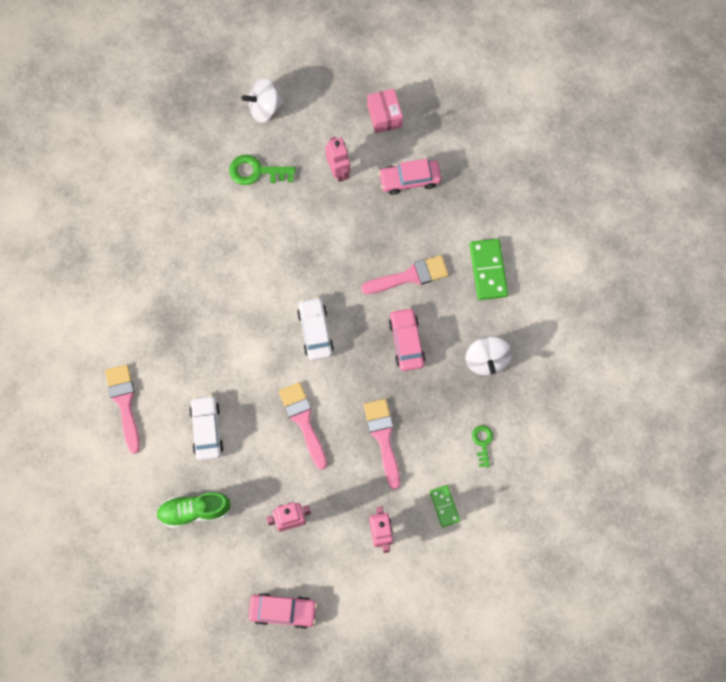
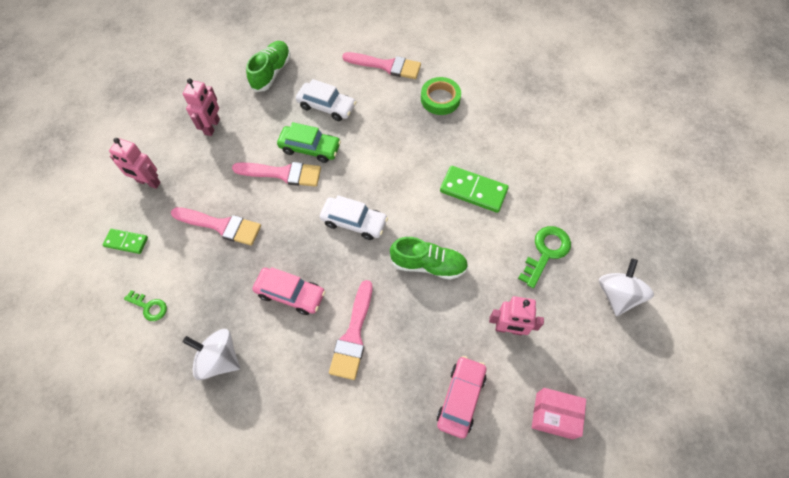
camera: 120 degrees right, 10 degrees down
pink car [248,593,317,629] -> none
green domino [469,239,508,300] -> green domino moved to [440,166,509,213]
none -> green car [277,122,341,163]
none -> green shoe [390,237,468,280]
none -> green tape [421,77,461,115]

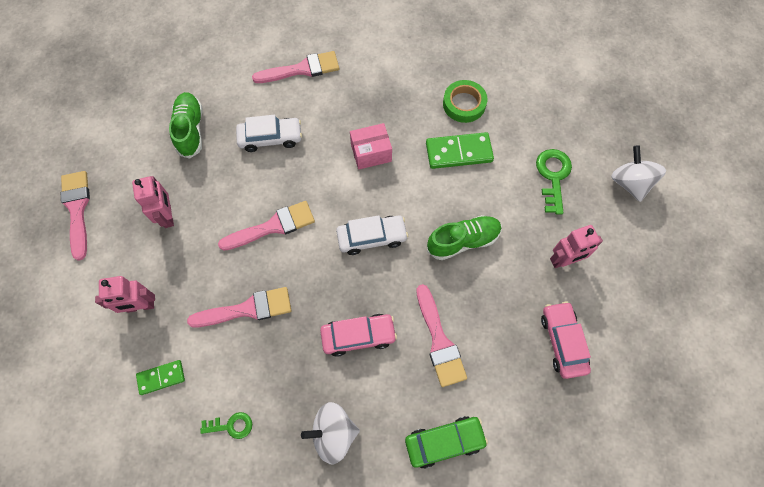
camera: 30 degrees left, 5 degrees up
green car [277,122,341,163] -> green car moved to [405,416,488,469]
green tape [421,77,461,115] -> green tape moved to [443,80,487,123]
pink box [532,388,586,440] -> pink box moved to [350,123,392,170]
none -> pink brush [61,171,90,261]

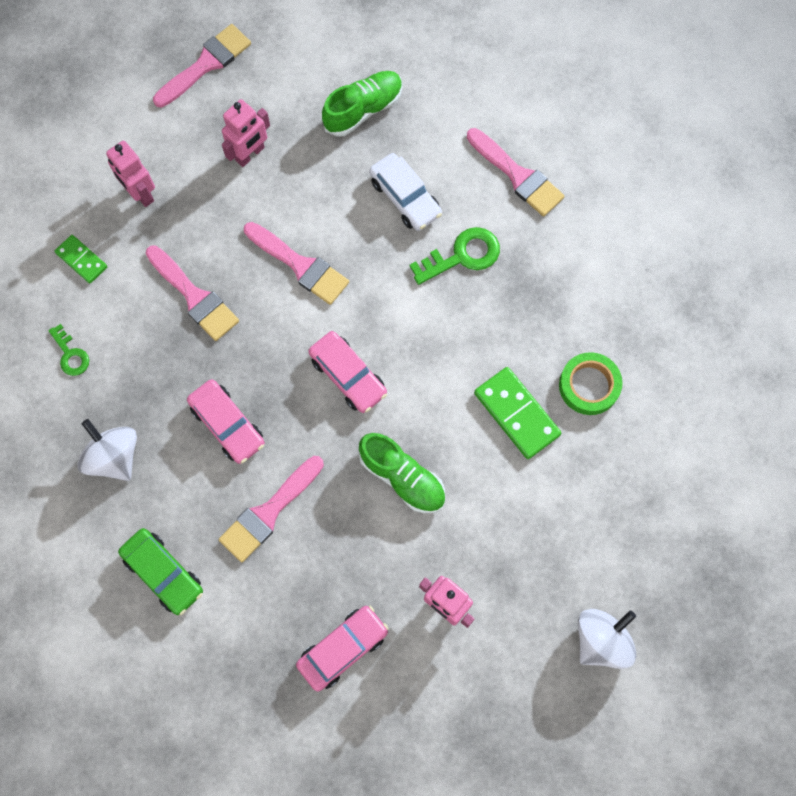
camera: 60 degrees right, 5 degrees up
white car [336,215,408,255] -> pink car [308,331,387,413]
pink box [350,123,392,170] -> none
green key [536,149,572,214] -> green key moved to [410,227,500,285]

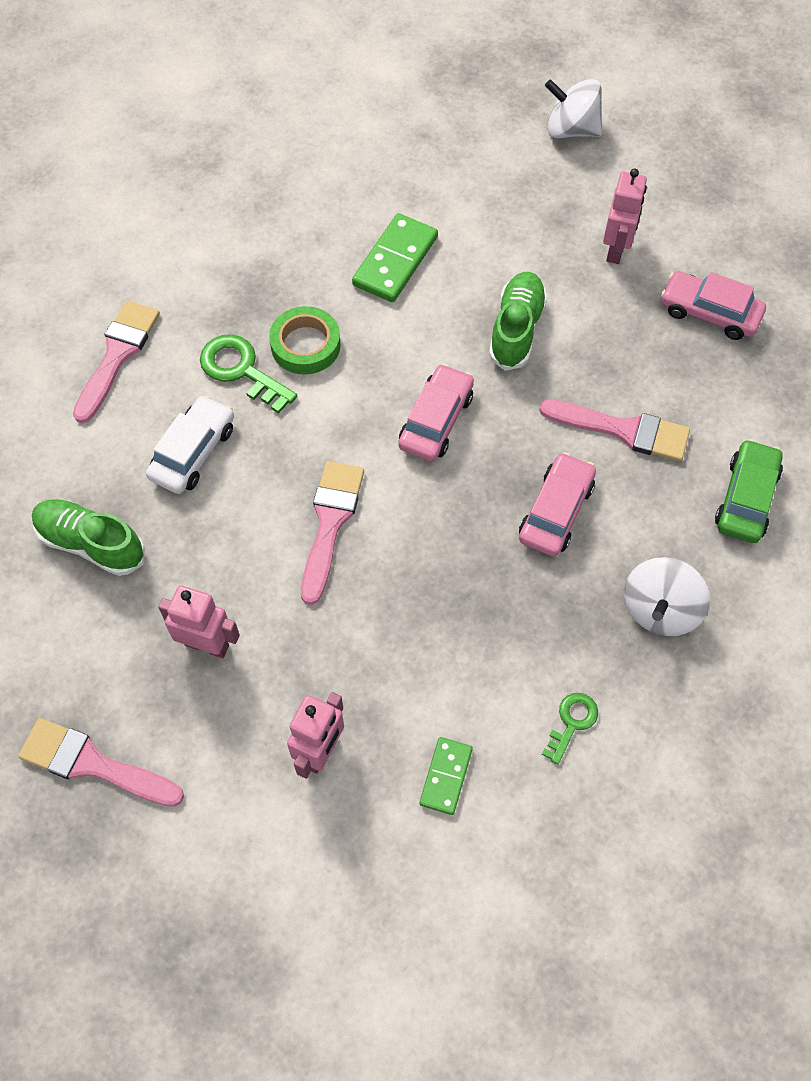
camera: 115 degrees left, 10 degrees down
pink brush [145,245,239,341] -> none
green tape [559,352,623,415] -> green tape moved to [269,306,341,375]

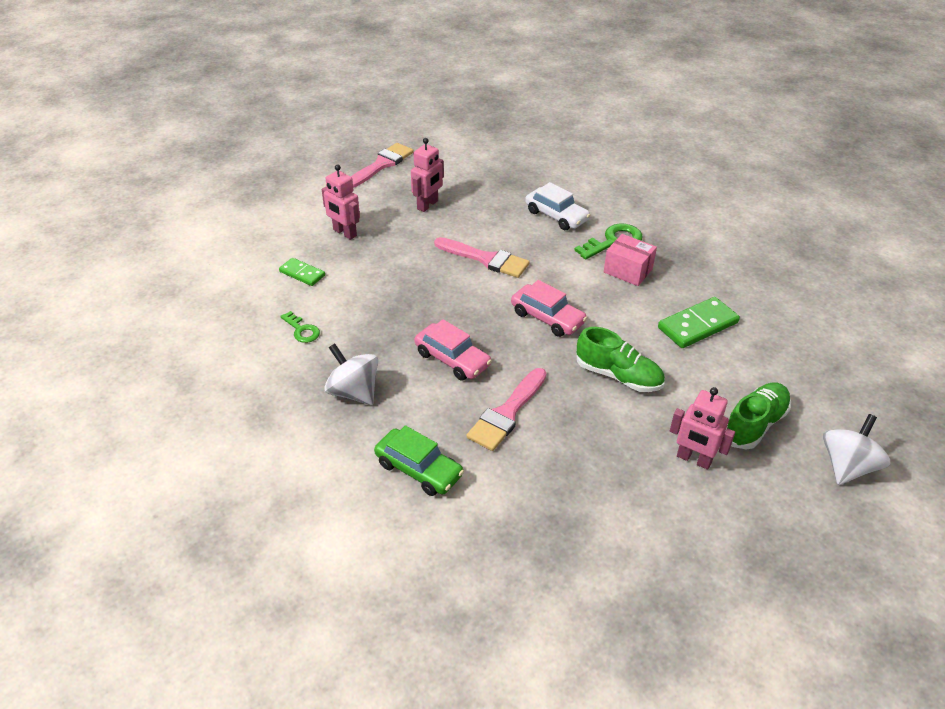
camera: 105 degrees right, 20 degrees down
green shoe [32,499,145,576] -> green shoe moved to [726,383,791,450]
pink brush [73,300,160,423] -> none
green tape [269,306,341,375] -> pink box [604,234,657,286]
green domino [352,213,438,302] -> green domino turned 75 degrees counterclockwise [658,297,740,348]
pink car [661,271,766,340] -> none

